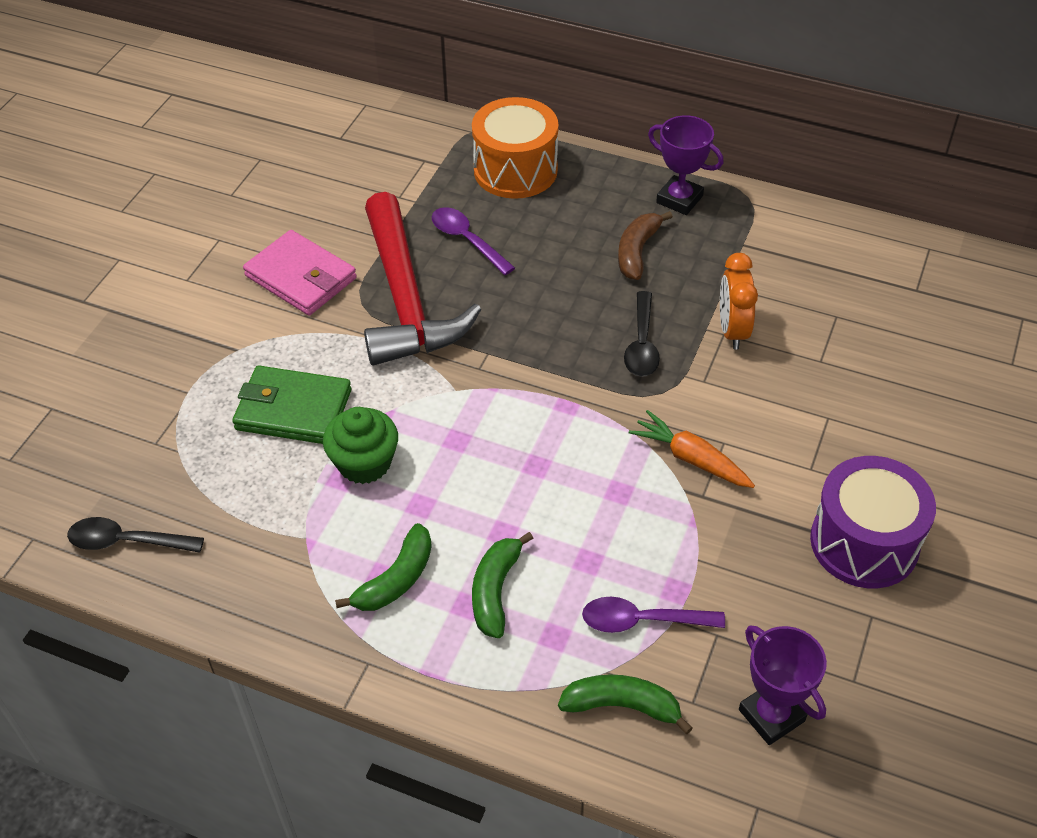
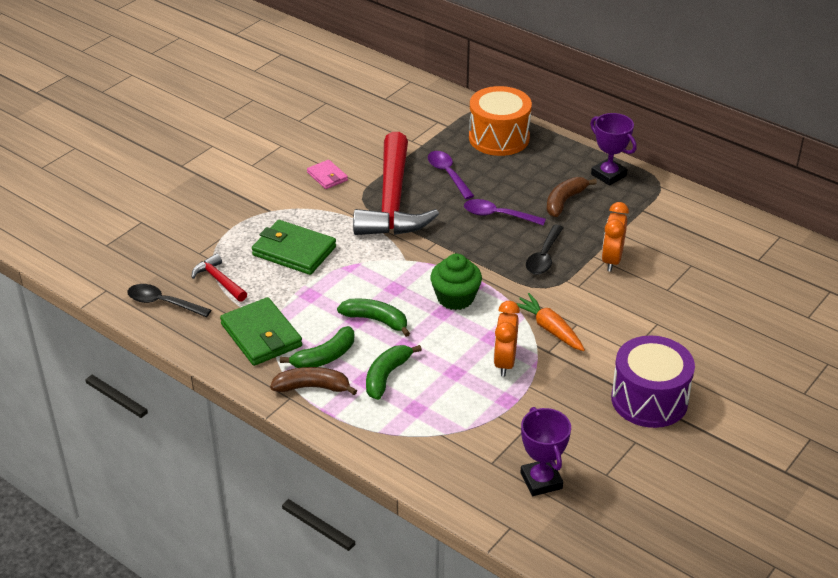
camera: 15 degrees right, 10 degrees down
pink wallet [243,230,357,315] -> pink wallet [307,160,348,189], size x0.55
green cupcake [323,407,398,484] -> green cupcake moved to [430,254,482,310]
green banana [558,674,693,734] -> green banana moved to [337,298,410,337]
purple spoon [582,597,725,633] -> purple spoon moved to [464,199,546,226]
none -> red hammer [192,253,247,302]
none -> green wallet [220,297,302,366]
none -> brown banana [270,367,357,395]
none -> orange clock [494,301,520,377]

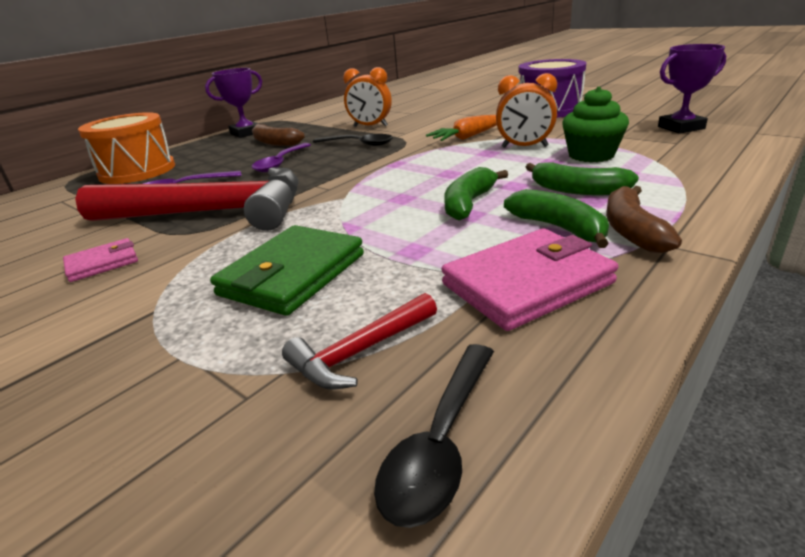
camera: 85 degrees left, 10 degrees down
green wallet [220,297,302,366] -> pink wallet [442,228,618,331]
green cupcake [430,254,482,310] -> green cupcake moved to [562,87,629,162]

